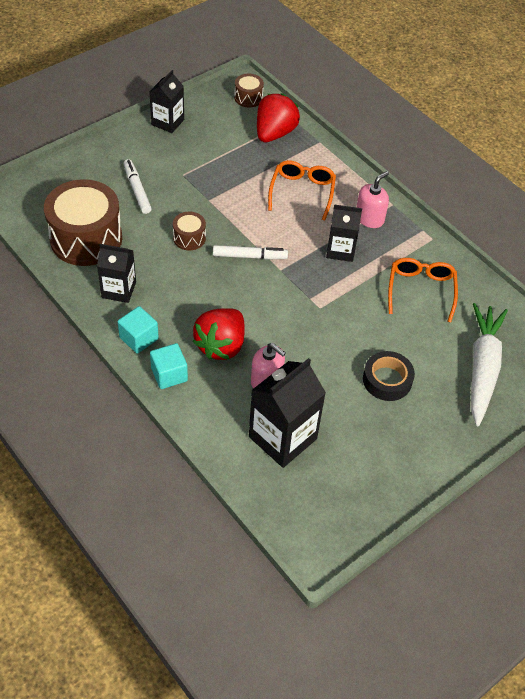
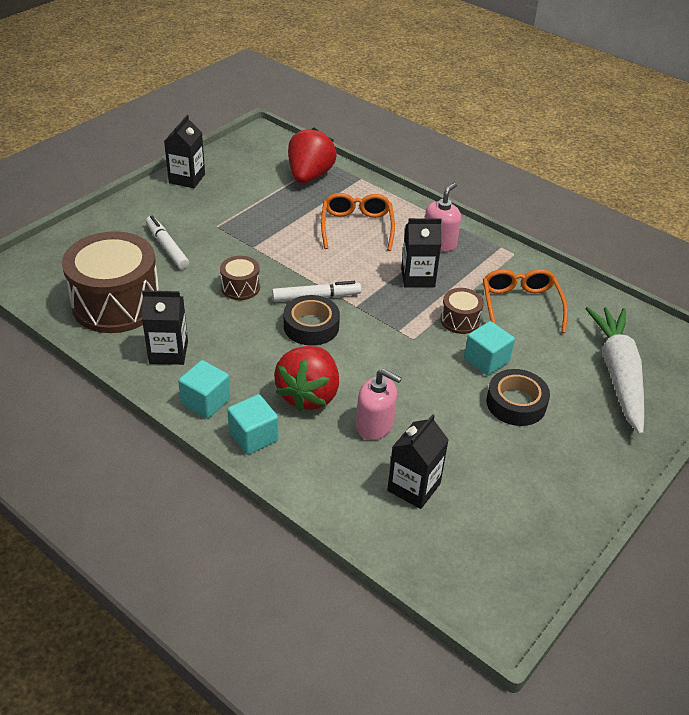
camera: 10 degrees left, 10 degrees down
brown drum [234,74,264,107] -> brown drum moved to [440,288,484,334]
black carton [249,358,326,468] -> black carton [388,414,449,509], size x0.63
none -> black tape [284,295,340,346]
none -> turquoise cube [464,321,515,376]

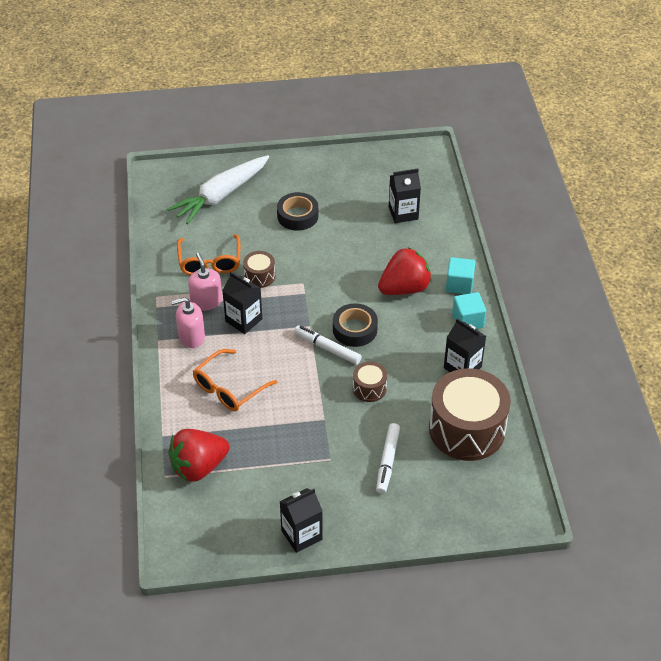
camera: 135 degrees left, 5 degrees up
pink soap dispenser [356,369,402,440] -> pink soap dispenser moved to [188,253,222,311]
turquoise cube [464,321,515,376] -> none
orange glasses [483,269,568,333] -> orange glasses turned 45 degrees counterclockwise [177,234,240,275]

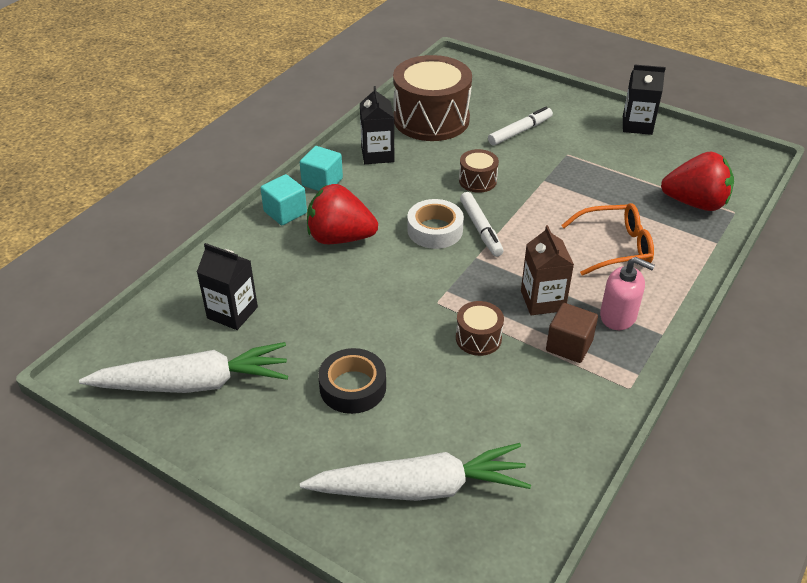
camera: 140 degrees left, 5 degrees down
orange glasses [177,234,240,275] -> none
pink soap dispenser [188,253,222,311] -> brown cube [546,303,598,363]
black carton [222,272,262,334] -> brown carton [521,225,574,315]
black tape [333,303,378,347] -> white tape [407,199,464,249]
none -> white carrot [79,342,288,393]

